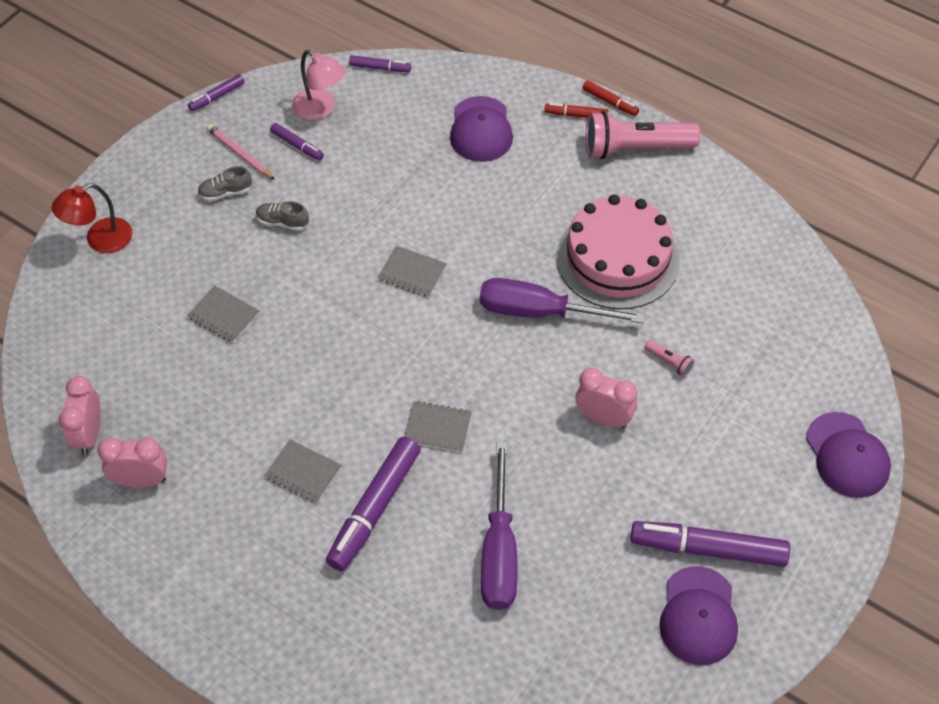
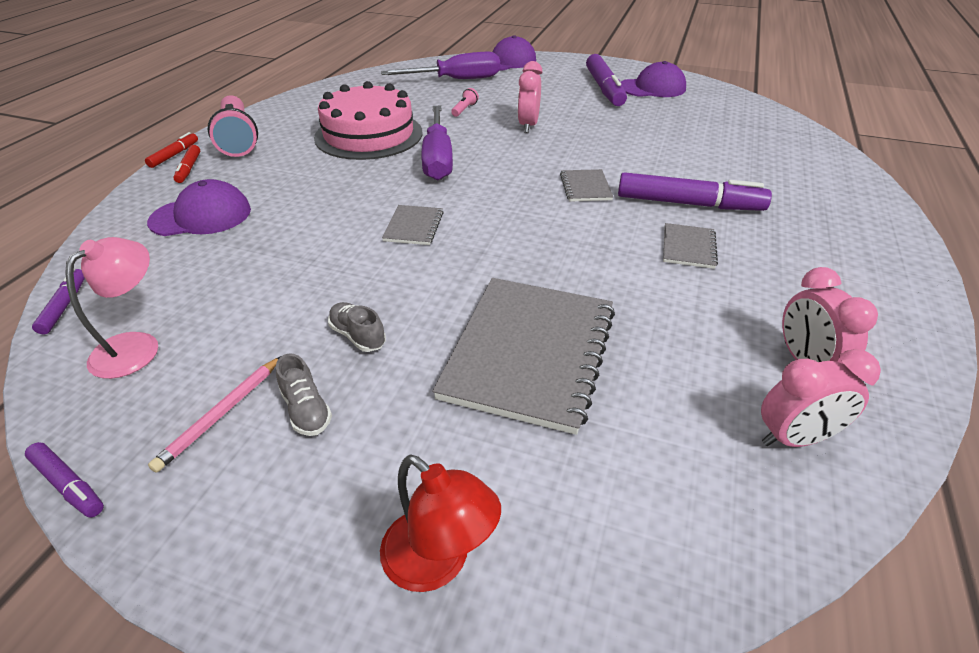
camera: 105 degrees left, 15 degrees down
grey notebook [187,285,259,343] -> grey notebook [432,278,615,435], size x2.23
grey shoe [256,201,309,231] -> grey shoe turned 135 degrees clockwise [328,302,386,352]
purple marker [270,123,324,161] -> none
purple screwdriver [481,441,517,610] -> purple screwdriver moved to [381,52,500,79]

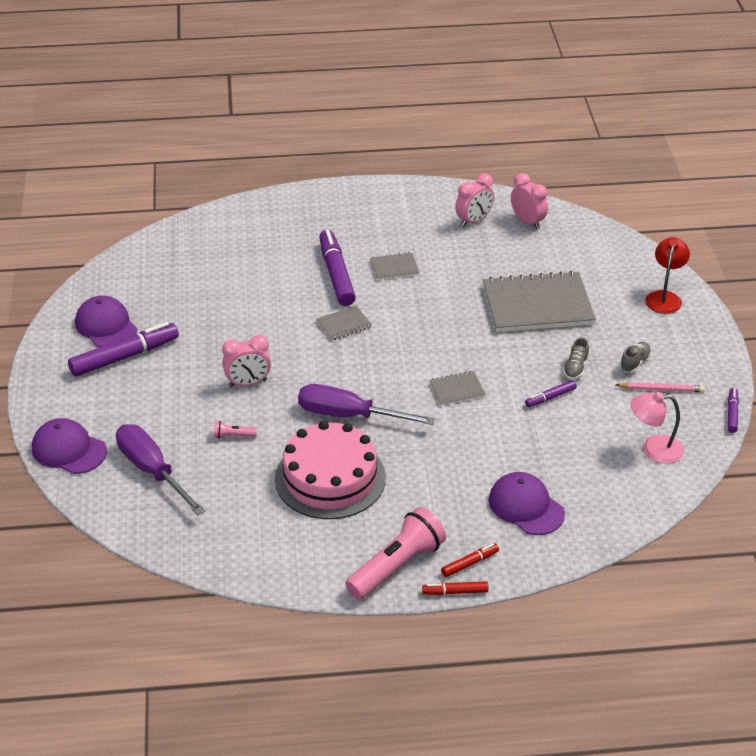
camera: 115 degrees left, 0 degrees up
purple marker [32,269,85,334] -> purple marker moved to [525,380,577,407]
purple screwdriver [421,106,453,180] -> purple screwdriver turned 135 degrees counterclockwise [298,384,435,425]

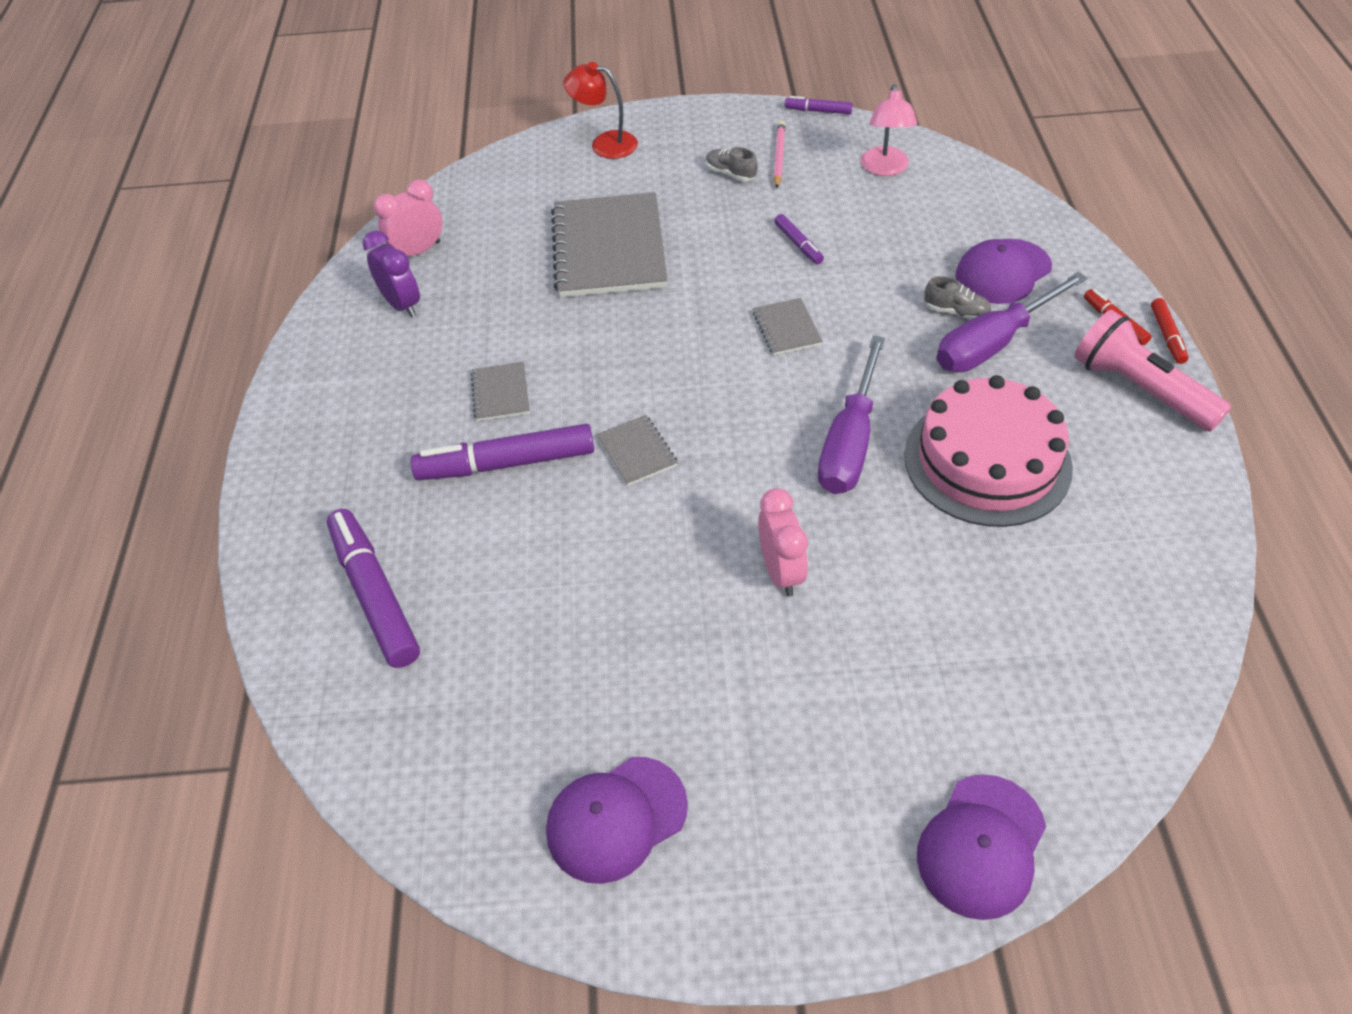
camera: 85 degrees left, 10 degrees up
purple marker [68,322,179,377] -> purple marker moved to [327,509,420,668]
purple screwdriver [116,424,205,515] -> purple screwdriver moved to [936,272,1087,372]
pink flashlight [214,421,257,439] -> none
pink clock [455,173,494,227] -> purple clock [363,230,420,318]
grey shoe [563,338,589,380] -> grey shoe moved to [924,276,991,320]

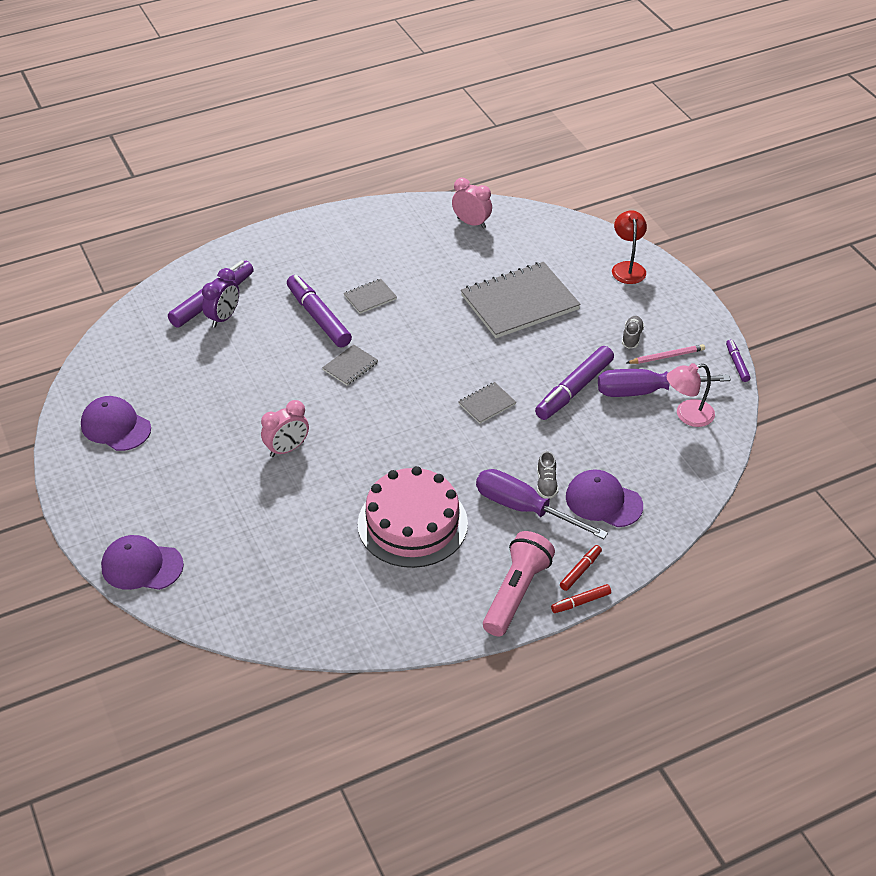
camera: 65 degrees right, 5 degrees down
purple clock [363,230,420,318] -> purple clock moved to [202,268,239,327]
purple marker [774,214,824,264] -> purple marker [535,346,614,420], size x2.03
purple screwdriver [818,336,885,494] -> purple screwdriver moved to [598,369,731,397]

